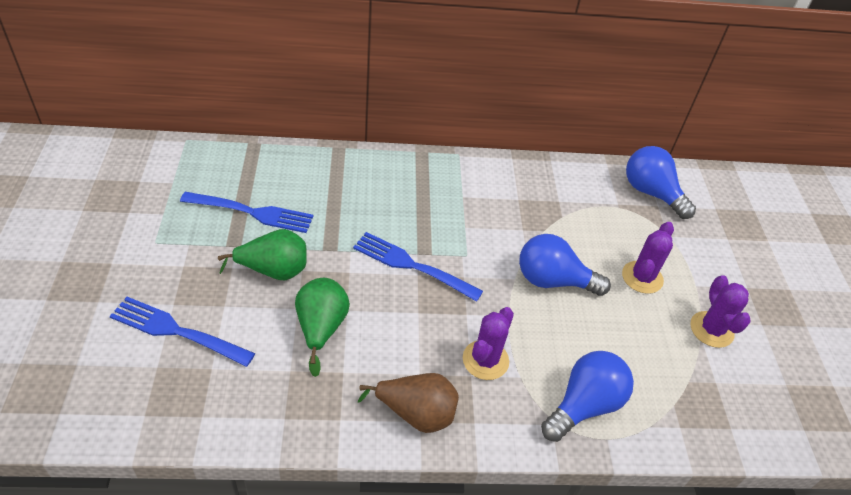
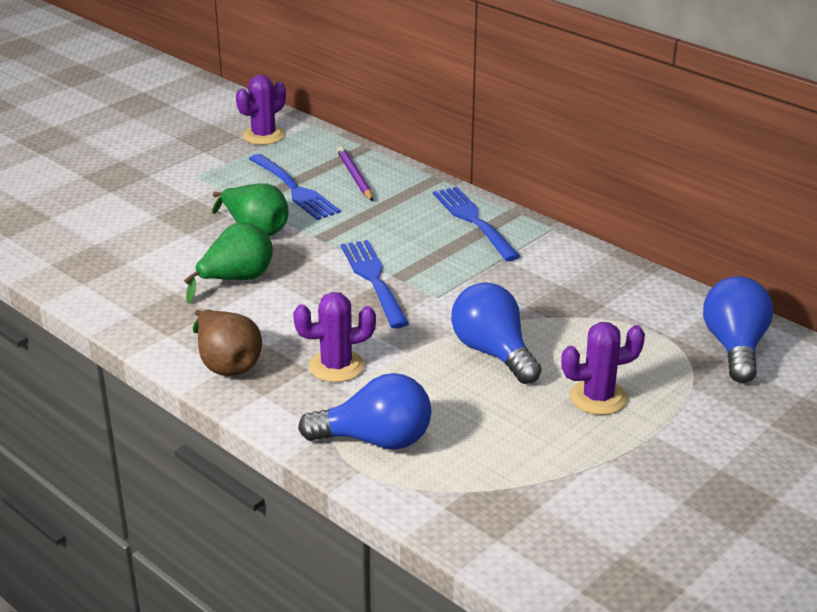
camera: 50 degrees right, 15 degrees down
blue fork [109,297,255,367] -> blue fork moved to [433,187,521,261]
purple cactus [690,275,750,348] -> purple cactus moved to [236,74,286,145]
none -> purple pencil [337,146,373,201]

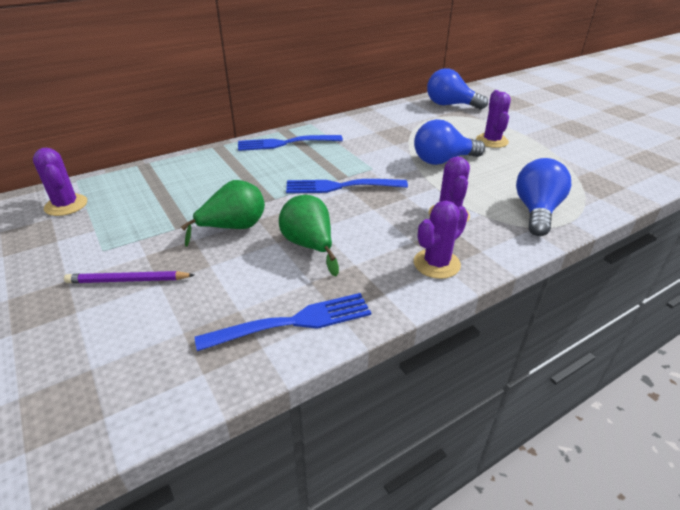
camera: 75 degrees left, 5 degrees up
brown pear [193,310,262,376] -> purple cactus [414,201,468,279]
blue fork [249,154,341,220] -> blue fork moved to [195,293,371,351]
purple pencil [337,146,373,201] -> purple pencil moved to [64,271,194,283]

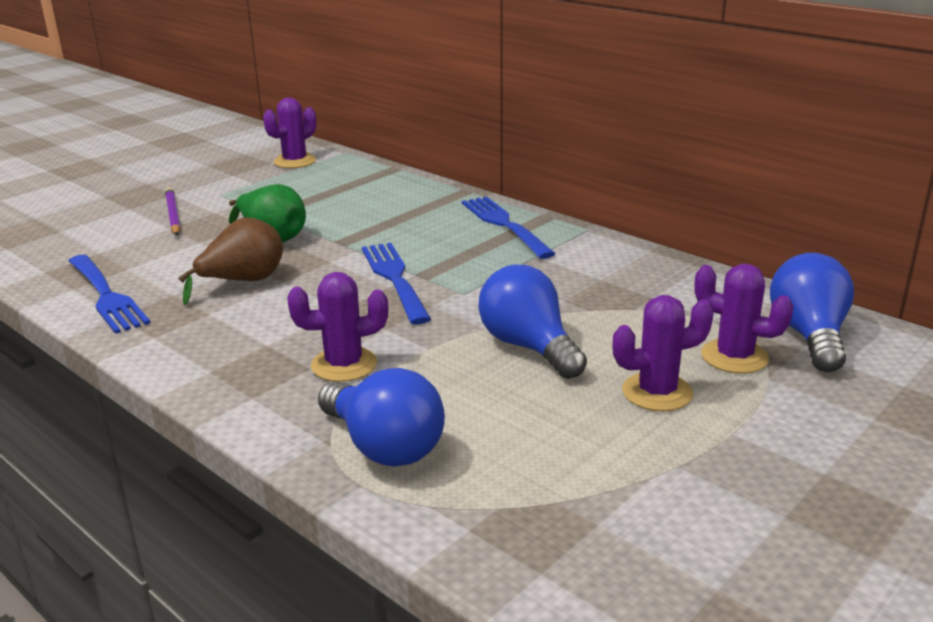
camera: 75 degrees right, 10 degrees down
green pear [279,195,339,276] -> brown pear [178,217,283,305]
purple cactus [414,201,468,279] -> purple cactus moved to [695,264,794,374]
blue light bulb [516,158,571,236] -> blue light bulb turned 45 degrees clockwise [318,368,445,467]

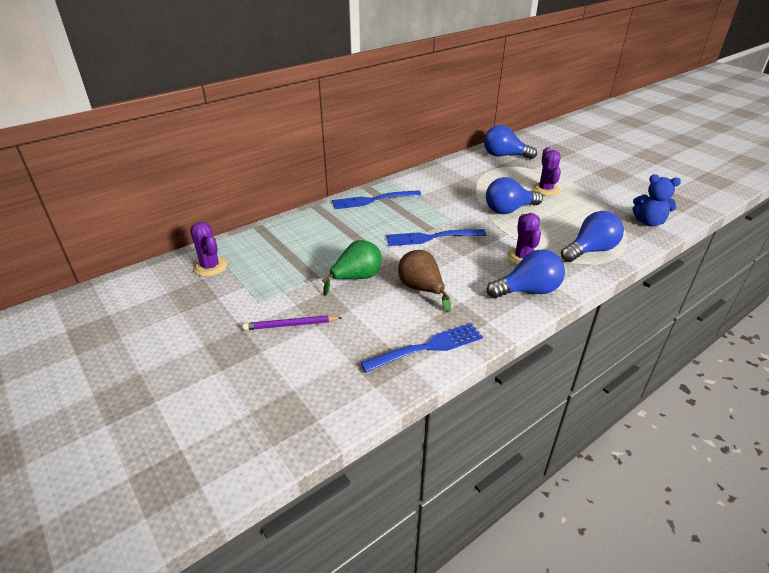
camera: 80 degrees left, 10 degrees up
purple cactus [695,264,794,374] -> none
none -> blue light bulb [487,250,565,298]
none -> blue teddy bear [632,174,681,226]

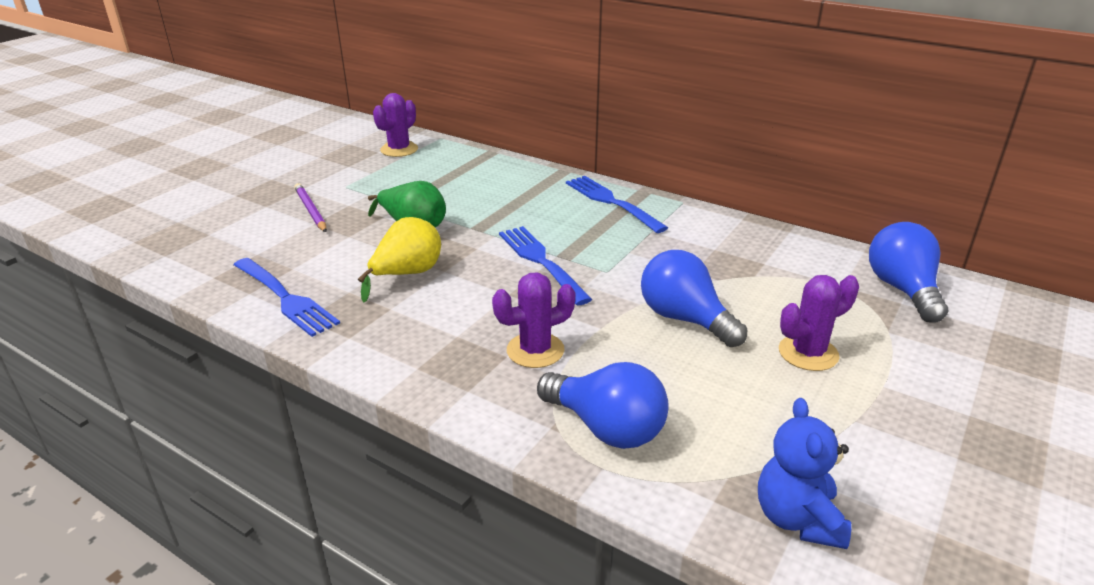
camera: 70 degrees right, 5 degrees down
brown pear [398,250,451,312] -> yellow pear [358,217,441,303]
blue light bulb [487,250,565,298] -> none

